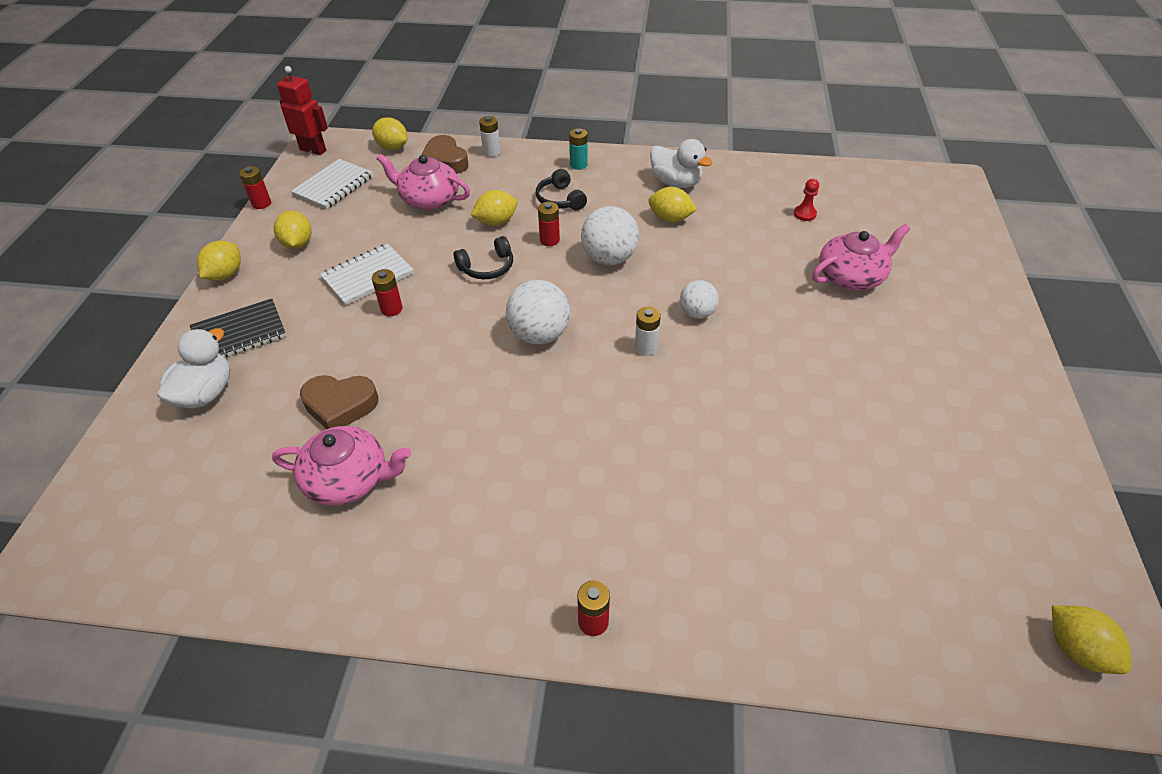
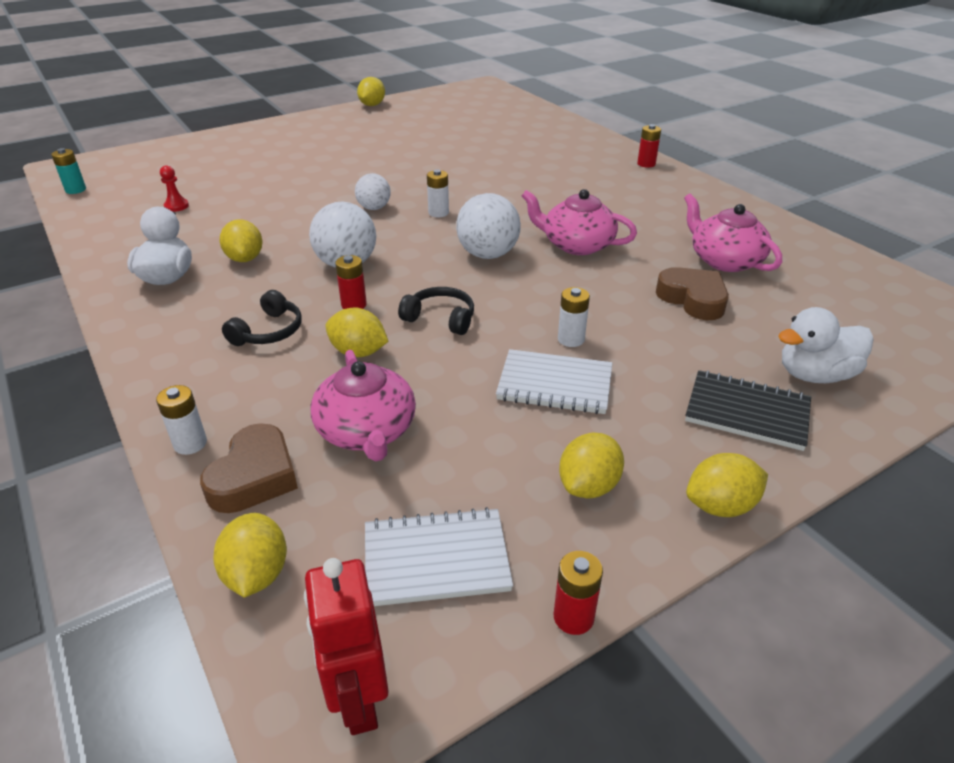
camera: 130 degrees left, 10 degrees down
red battery [372,269,403,316] -> white battery [558,287,590,347]
turquoise battery [569,128,588,170] -> turquoise battery moved to [51,148,86,194]
pink teapot [812,224,910,290] -> pink teapot moved to [522,189,637,255]
yellow lemon [1052,605,1131,674] -> yellow lemon moved to [357,77,385,106]

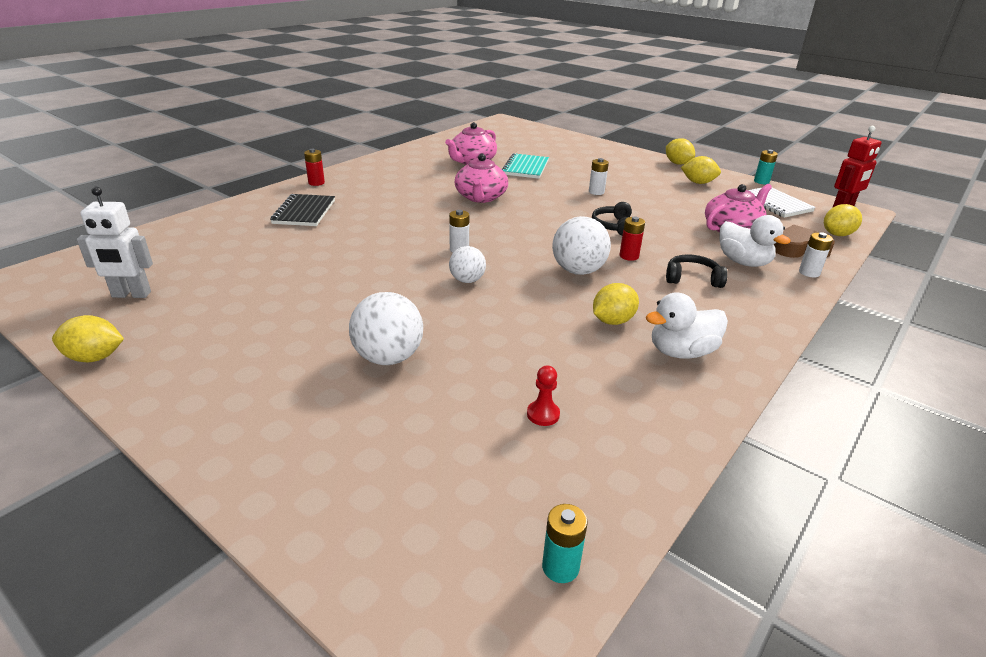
camera: 110 degrees left, 5 degrees down
yellow lemon [325,308,388,357] -> none
white ball [456,193,521,259] -> white ball moved to [349,292,423,365]
white notebook [496,349,612,414] -> none
red battery [554,551,603,635] -> turquoise battery [754,149,778,184]
brown heart [656,267,729,320] -> turquoise notebook [502,153,549,179]
black notebook [685,370,811,451] -> black notebook moved to [270,194,335,226]
white duck [778,307,873,383] -> white duck moved to [719,215,791,267]
none -> white robot [77,187,153,298]

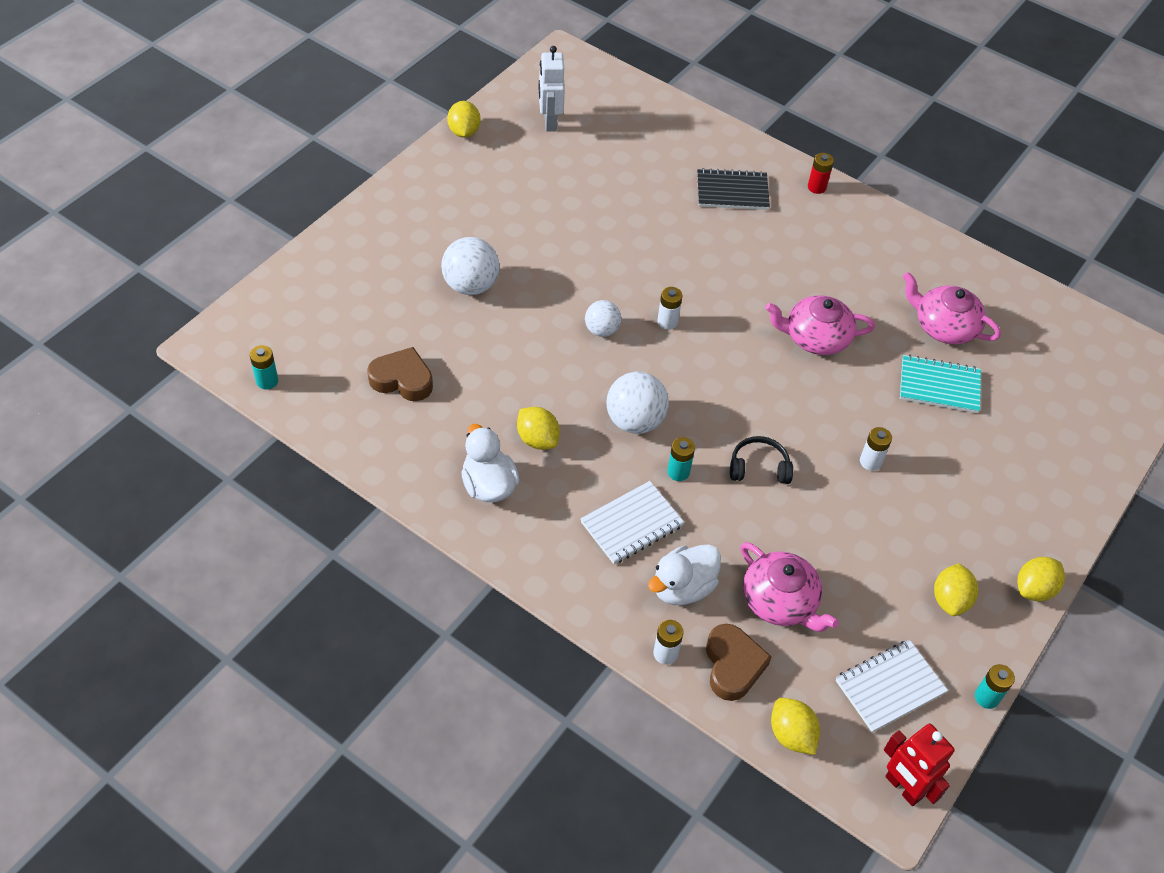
camera: 85 degrees right, 20 degrees up
red pawn [527,366,560,426] -> brown heart [367,347,433,401]
red battery [619,216,645,261] -> turquoise battery [667,437,695,481]
black headphones [666,254,728,288] -> white notebook [580,481,684,564]

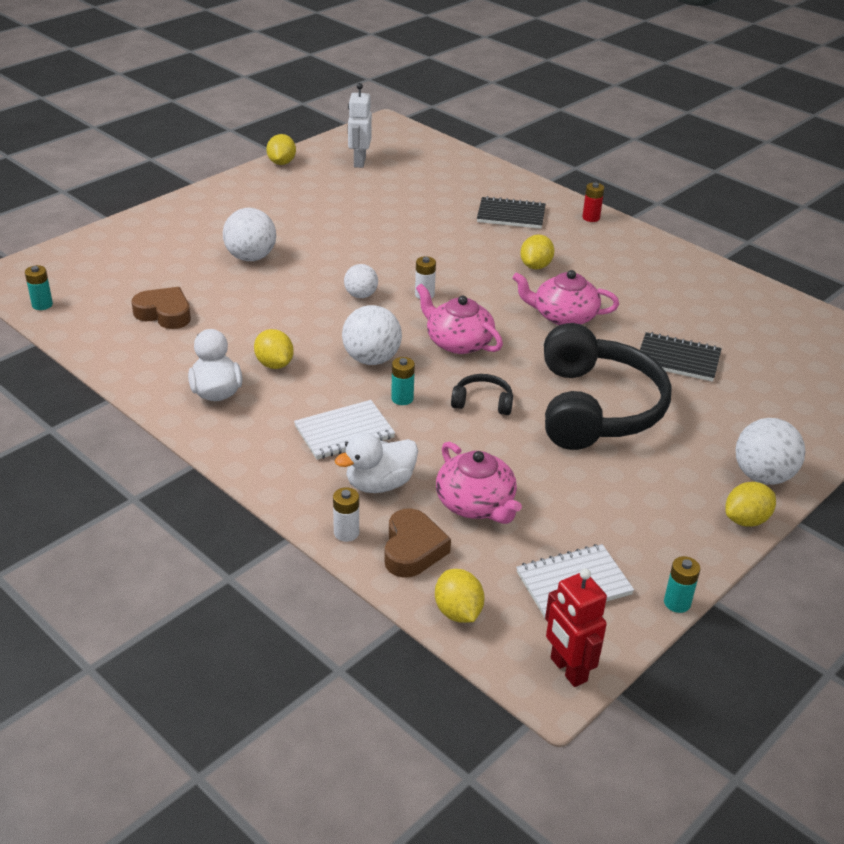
camera: 10 degrees right, 15 degrees down
white battery [860,427,892,471] -> black headphones [544,323,672,450]
turquoise notebook [900,355,981,413] -> black notebook [640,332,722,382]
pink teapot [903,272,1001,344] -> pink teapot moved to [416,284,503,354]
yellow lemon [934,563,978,616] -> yellow lemon moved to [520,234,554,269]
none -> white ball [736,418,805,485]

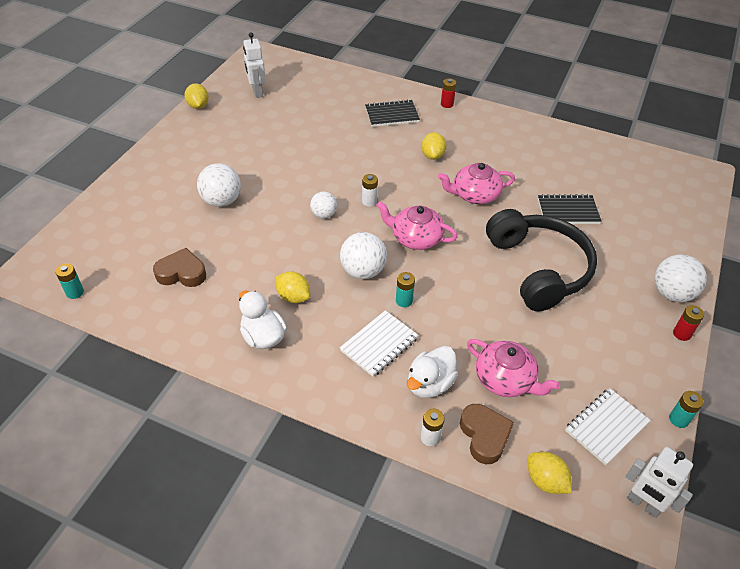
camera: 20 degrees left, 10 degrees up
black headphones [451,374,513,415] -> none
red robot [545,568,607,687] -> white robot [626,447,693,518]
yellow lemon [725,482,776,527] -> red battery [673,305,704,341]

